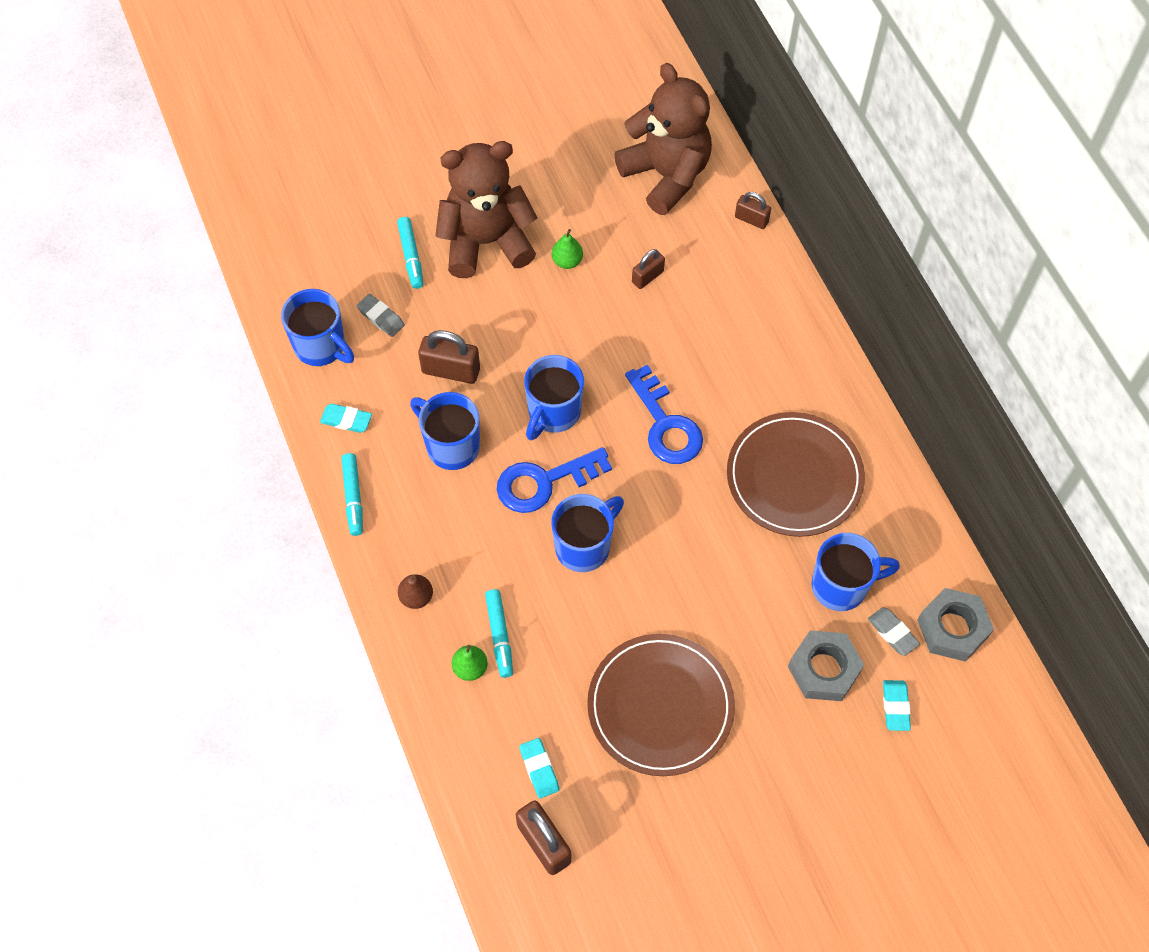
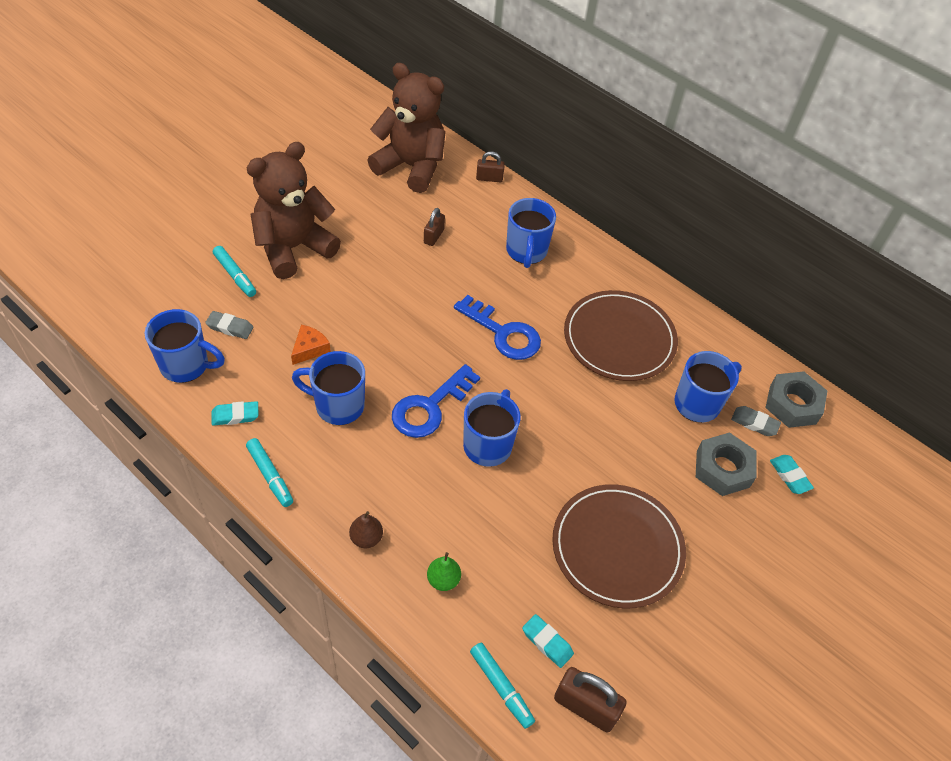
camera: 30 degrees left, 10 degrees down
brown padlock [418,330,480,384] -> orange cheese [291,325,331,365]
turquoise marker [485,589,513,678] -> turquoise marker moved to [470,643,535,729]
blue mug [524,355,584,441] -> blue mug moved to [506,198,556,268]
green pear [552,229,583,269] -> none

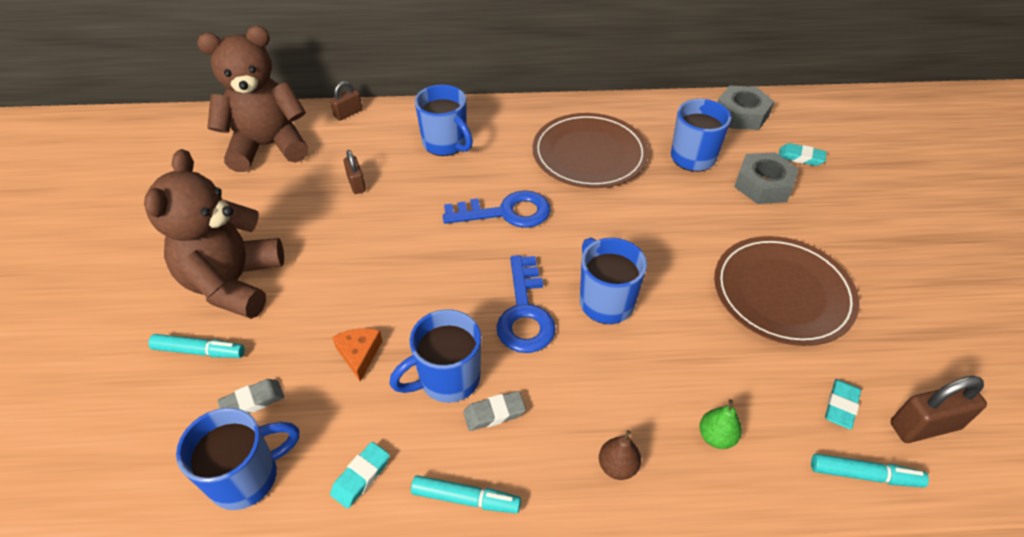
camera: 40 degrees left, 5 degrees down
turquoise eraser [522,614,574,668] -> turquoise eraser turned 60 degrees counterclockwise [825,379,861,430]
grey eraser [731,406,781,436] -> grey eraser moved to [463,391,526,431]

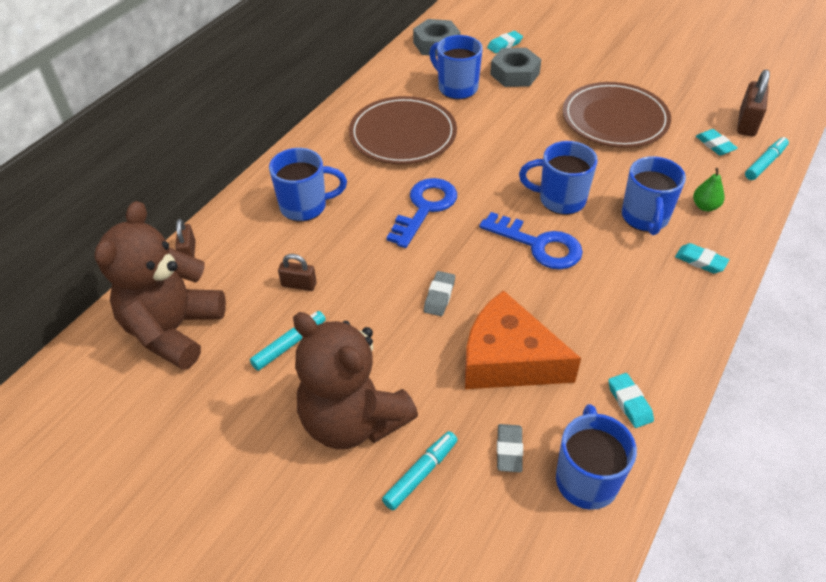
camera: 55 degrees left, 0 degrees up
orange cheese [332,328,382,382] -> orange cheese [465,290,581,389], size x2.26
blue mug [389,309,481,403] -> blue mug moved to [622,156,686,235]
turquoise marker [411,475,521,513] -> turquoise marker moved to [250,311,326,371]
grey eraser [463,391,526,431] -> grey eraser moved to [424,271,455,316]
brown pear [599,430,641,480] -> turquoise eraser [675,243,729,274]

